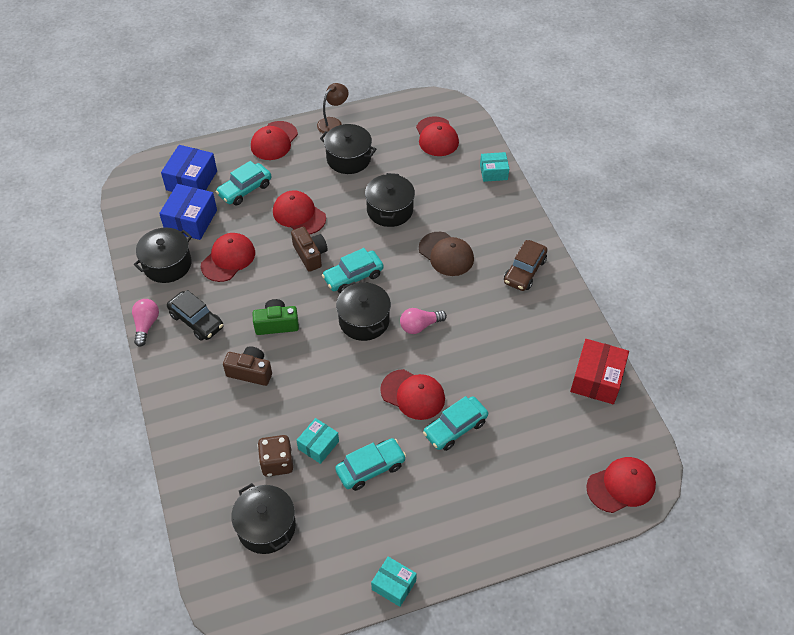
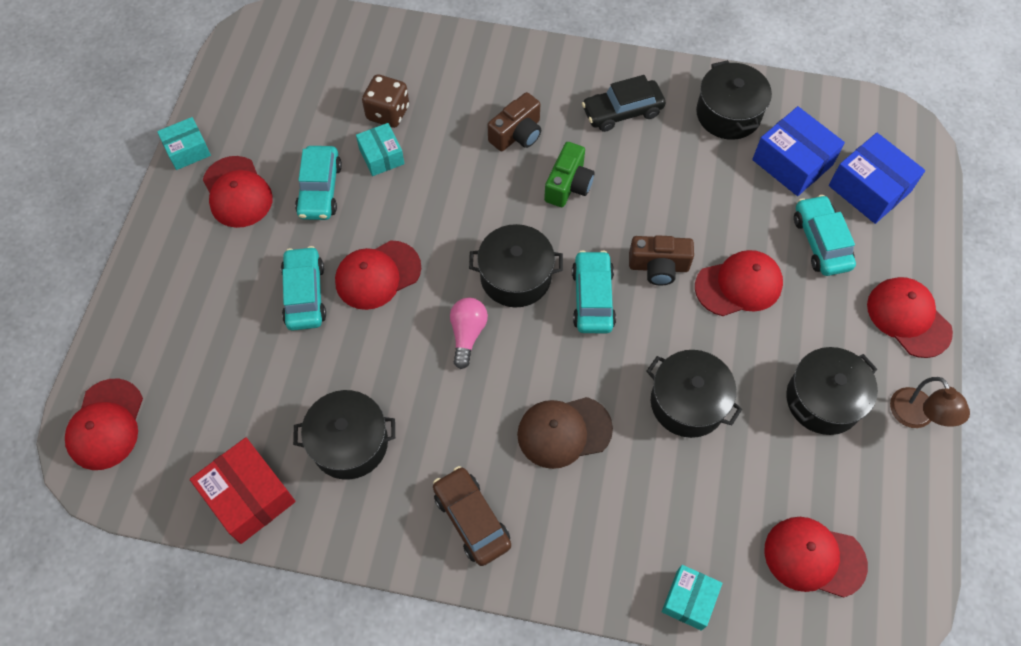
camera: 120 degrees right, 10 degrees up
pink light bulb [132,299,159,347] -> none
red cap [201,233,255,282] -> red cap moved to [203,156,273,228]
black pot [231,483,296,554] -> black pot moved to [293,390,395,480]

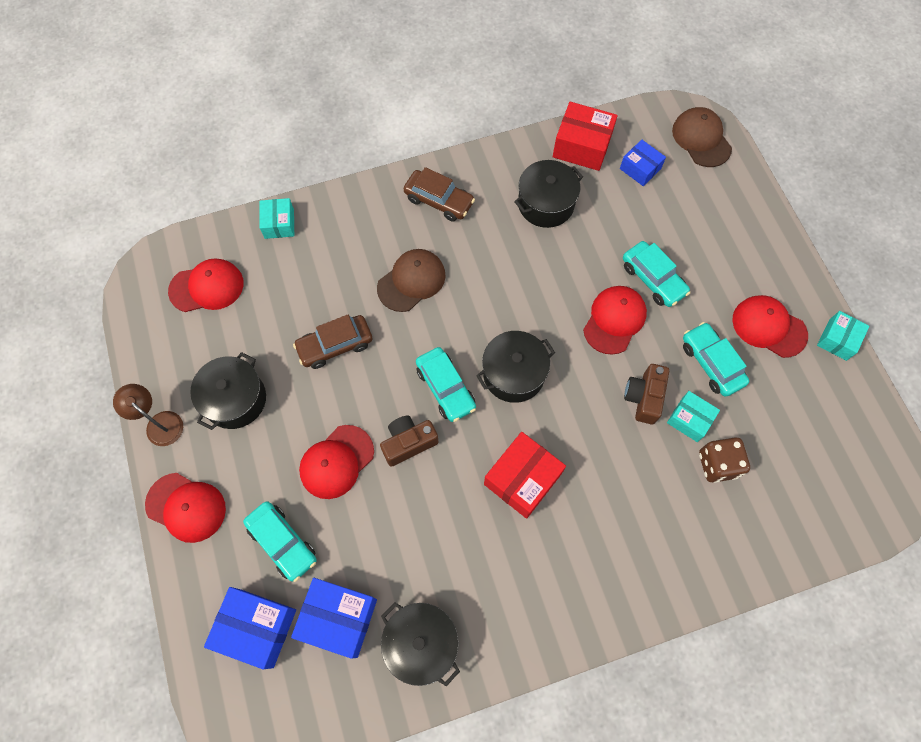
camera: 150 degrees right, 5 degrees up
red cap [65,379,143,470] -> brown cap [672,107,732,167]
pink light bulb [450,298,488,369] -> none
brown camera [488,92,541,151] -> brown camera moved to [624,364,669,424]
green camera [544,142,594,207] -> red box [484,432,566,519]
black car [582,75,666,132] -> none
black pot [646,350,742,438] -> brown car [293,314,372,369]
none -> blue box [620,140,666,186]

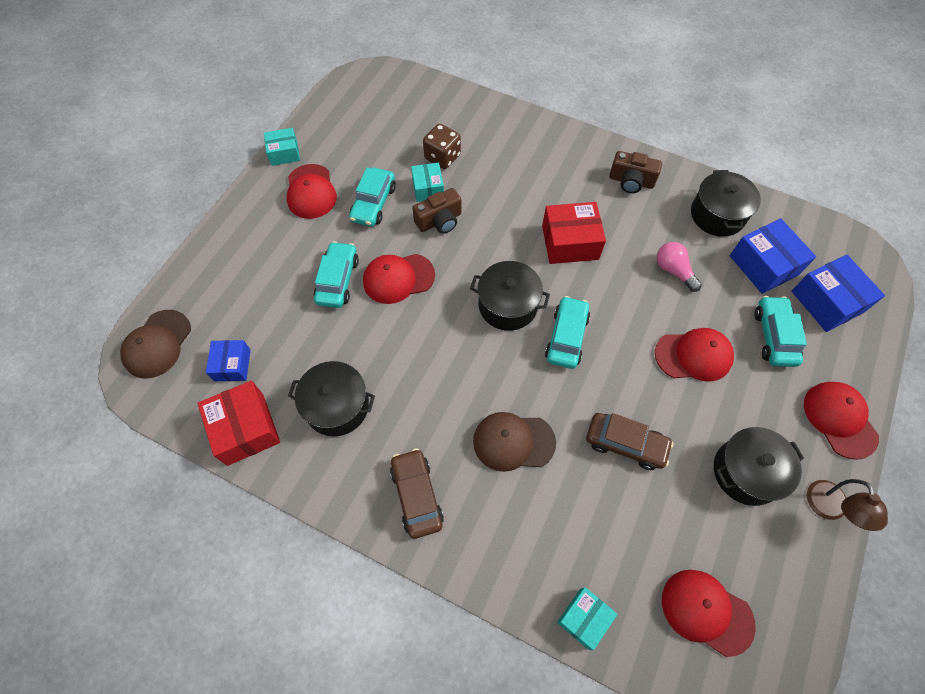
camera: 135 degrees left, 5 degrees down
brown camera [380,415,438,467] -> brown camera moved to [609,151,662,193]
none -> pink light bulb [657,242,702,292]

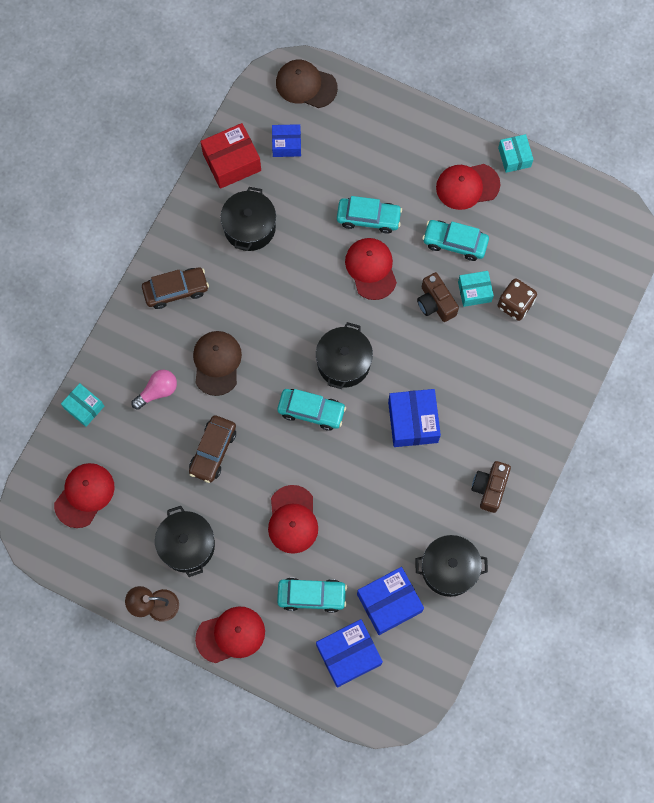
camera: 90 degrees right, 10 degrees up
red box [542,202,606,264] -> blue box [388,389,441,447]
pink light bulb [657,242,702,292] -> pink light bulb moved to [131,370,177,410]

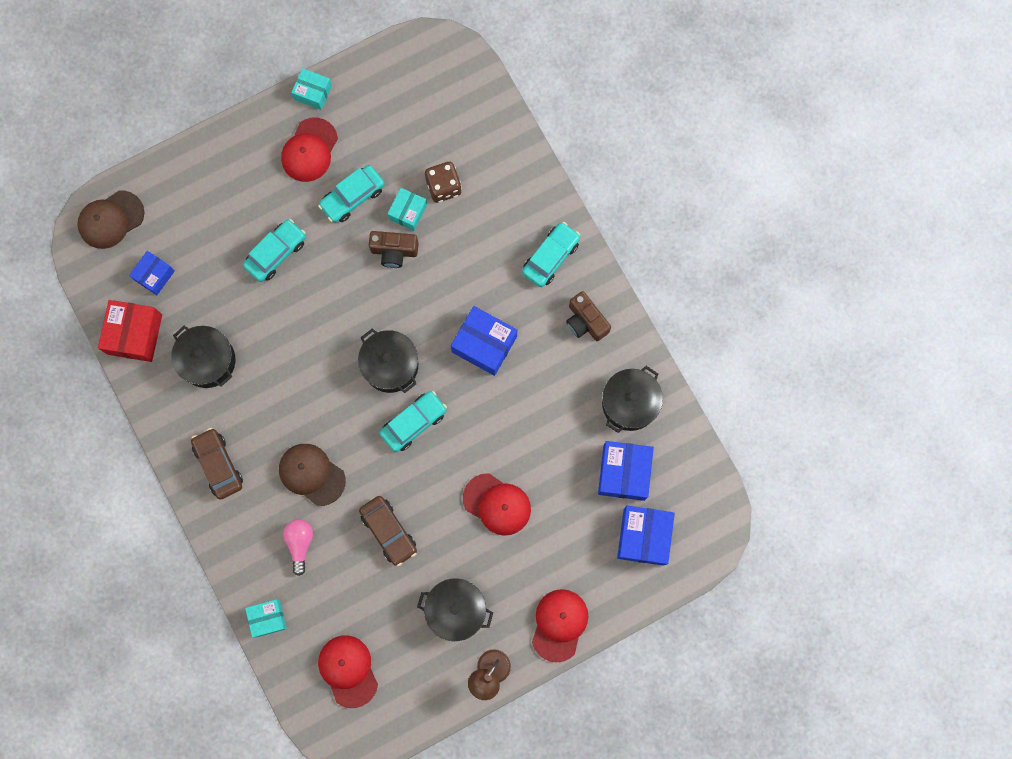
camera: 55 degrees left, 5 degrees up
brown car [142,267,209,309] -> brown car turned 45 degrees counterclockwise [191,428,243,499]
turquoise car [277,578,347,613] -> turquoise car moved to [522,222,580,287]
red cap [345,238,397,300] -> none

